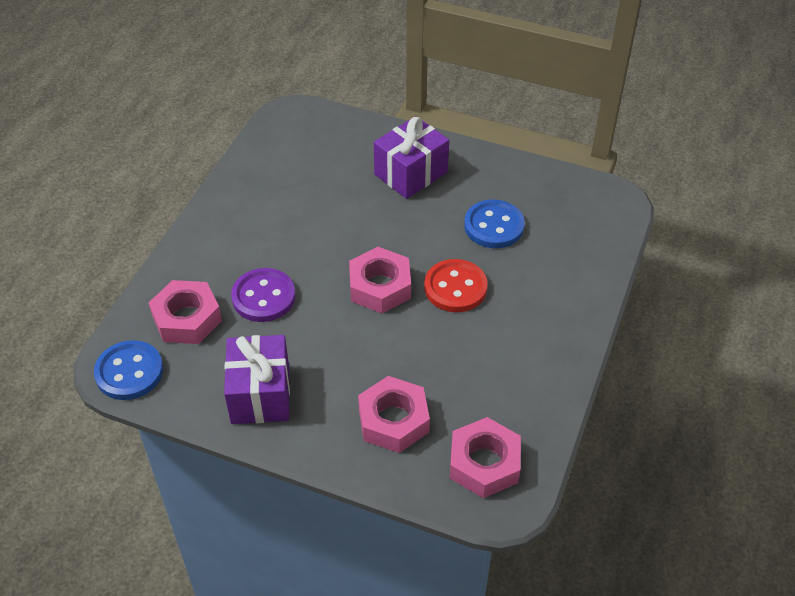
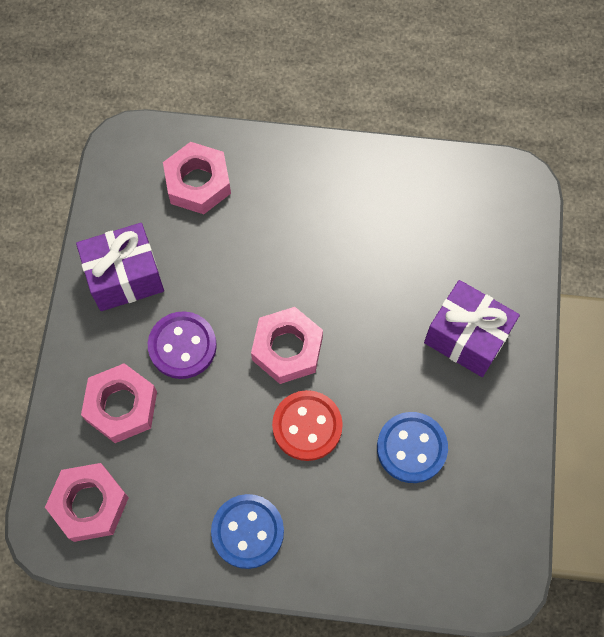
camera: 75 degrees right, 20 degrees up
blue button [94,340,163,400] -> blue button moved to [211,494,284,569]
purple button [231,268,295,322] -> purple button moved to [148,311,217,379]

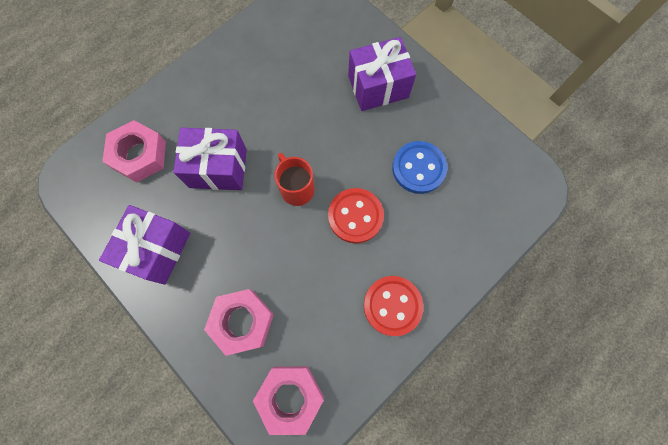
camera: 50 degrees left, 5 degrees up
purple button [148,311,217,379] -> none
blue button [211,494,284,569] -> red button [364,276,424,336]
pink nut [251,307,323,384] -> red mug [274,153,314,206]
none -> purple gift [173,128,247,190]

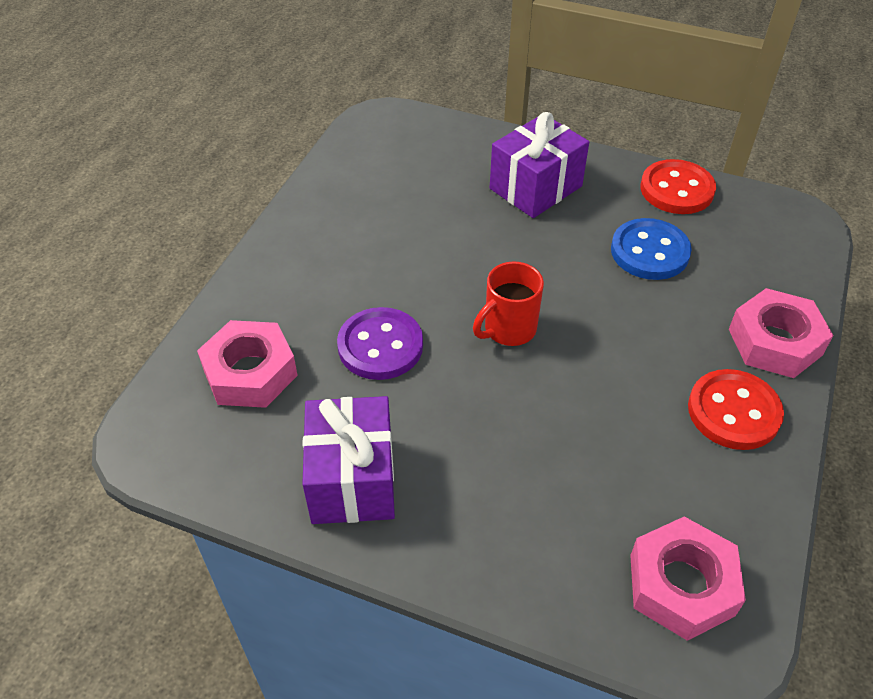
camera: 25 degrees left, 25 degrees down
purple gift [173,128,247,190] -> purple button [337,307,423,380]
pink nut [204,289,274,356] -> pink nut moved to [729,288,834,378]
red mug [274,153,314,206] -> red mug turned 75 degrees counterclockwise [473,261,544,346]
red button [328,188,384,244] -> red button moved to [640,159,716,214]

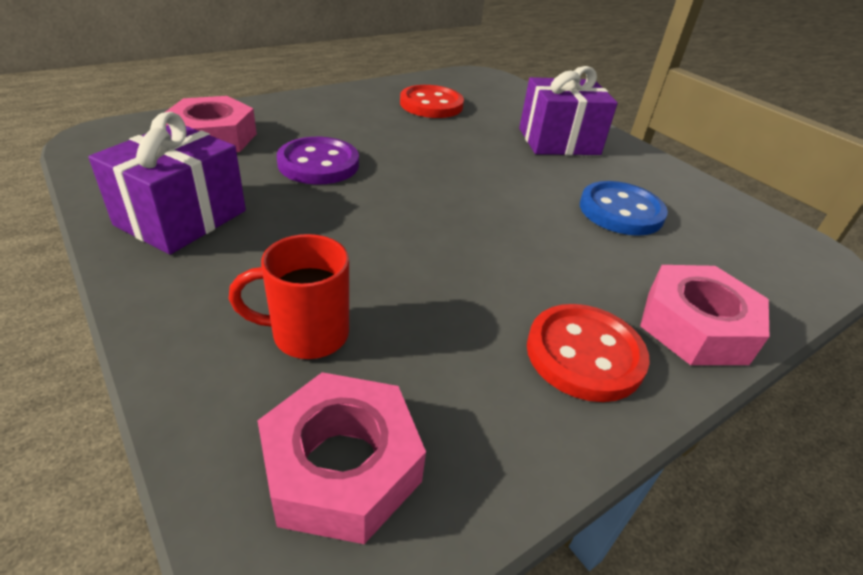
camera: 30 degrees right, 10 degrees down
red mug [473,261,544,346] -> red mug moved to [229,234,349,359]
red button [640,159,716,214] -> red button moved to [400,85,464,118]

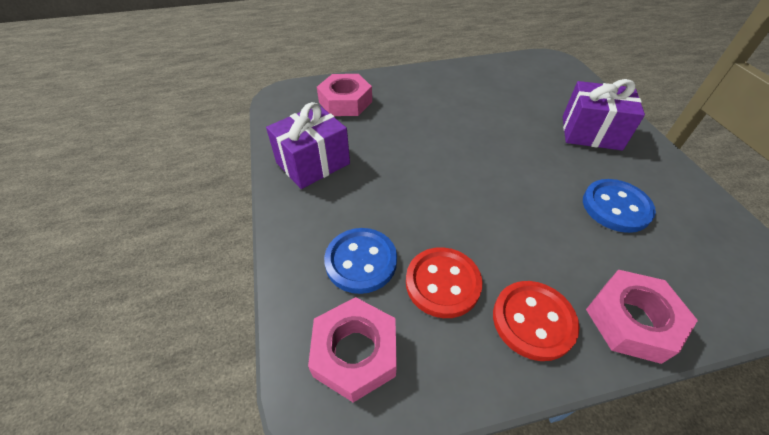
camera: 25 degrees right, 10 degrees up
red mug [229,234,349,359] -> blue button [324,228,397,294]
purple button [277,137,359,184] -> none
red button [400,85,464,118] -> red button moved to [406,247,483,318]

